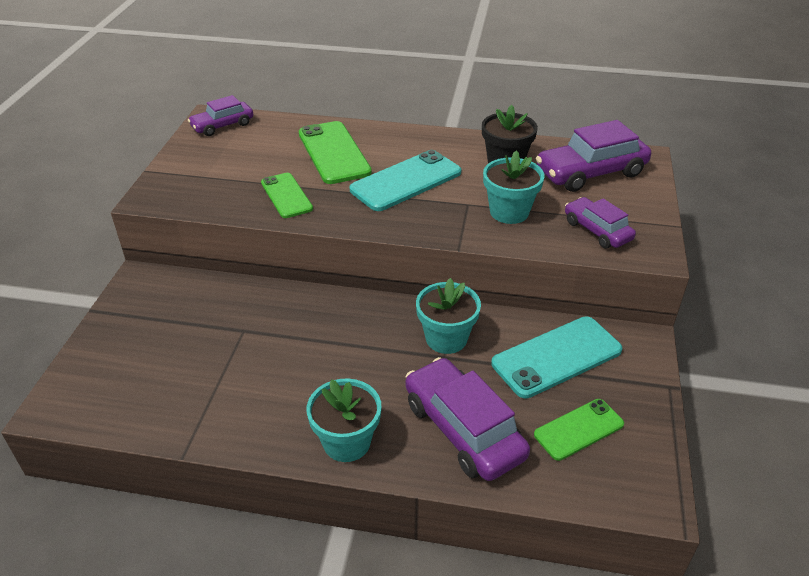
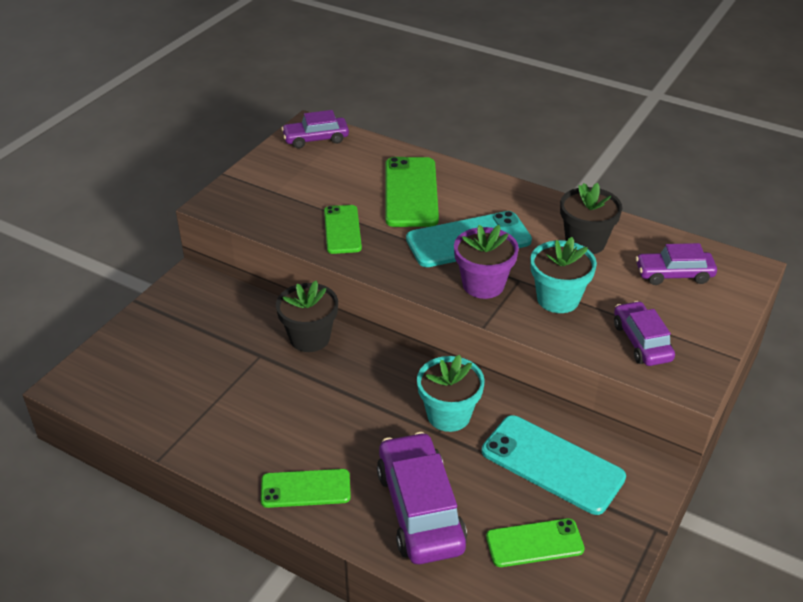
camera: 20 degrees right, 0 degrees up
turquoise flower pot [306,378,381,462] -> green phone [261,469,351,508]
turquoise phone [491,317,623,398] -> turquoise phone turned 45 degrees clockwise [482,415,626,515]
purple car [536,120,651,192] -> purple car [636,243,717,285], size x0.60
none -> black flower pot [276,280,338,352]
none -> purple flower pot [454,225,519,299]

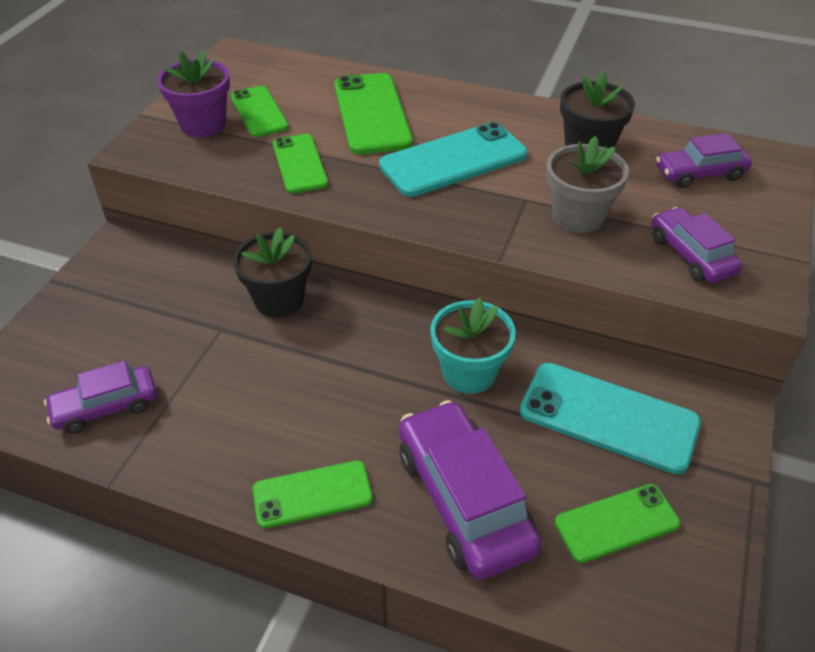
camera: 10 degrees left, 5 degrees up
purple car [282,110,349,149] -> purple car moved to [44,360,157,434]
purple flower pot [454,225,519,299] -> purple flower pot moved to [157,51,230,137]
turquoise flower pot [530,237,597,313] -> grey flower pot [546,136,629,233]
none -> green phone [231,86,289,137]

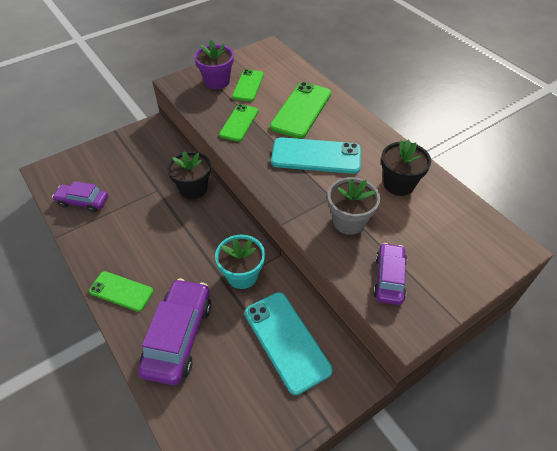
camera: 35 degrees right, 5 degrees up
green phone [555,484,680,563] -> none
purple car [656,133,752,188] -> none

